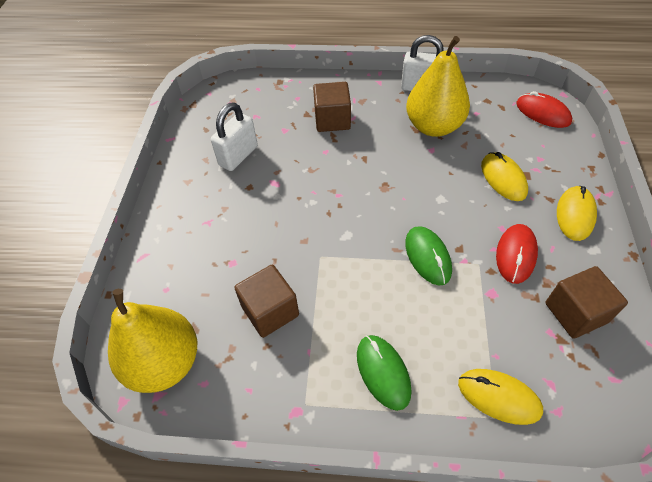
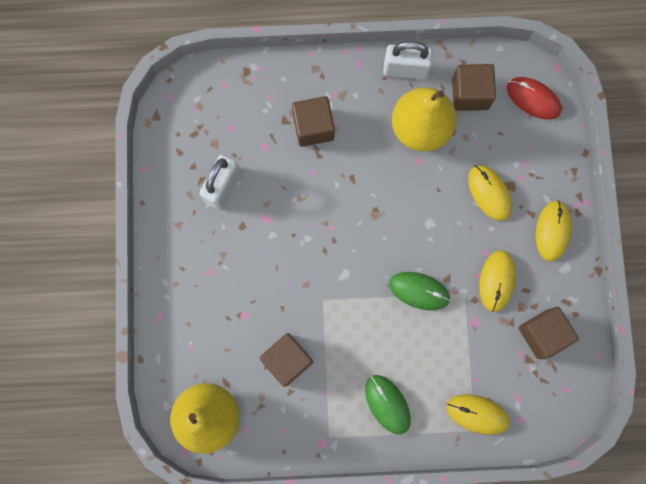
camera: 10 degrees left, 25 degrees up
green mouse [405,226,452,285] -> green mouse turned 45 degrees counterclockwise [389,272,450,310]
red mouse [496,224,538,284] -> yellow mouse [479,250,516,312]
none -> brown cube [452,64,496,111]

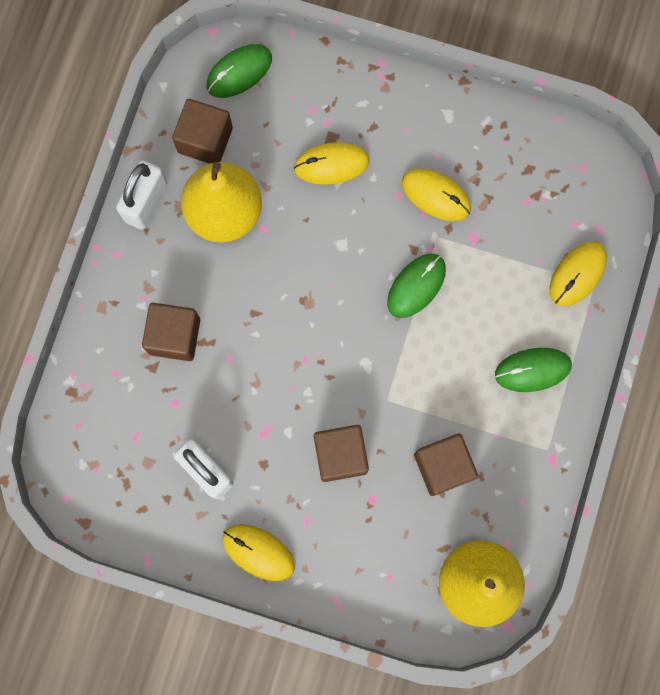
camera: 70 degrees left, 0 degrees up
red mouse [507,77,562,120] -> green mouse [207,44,272,98]
brown cube [519,307,579,359] -> brown cube moved to [314,425,369,482]
yellow mouse [536,200,572,261] -> yellow mouse moved to [222,524,295,581]

